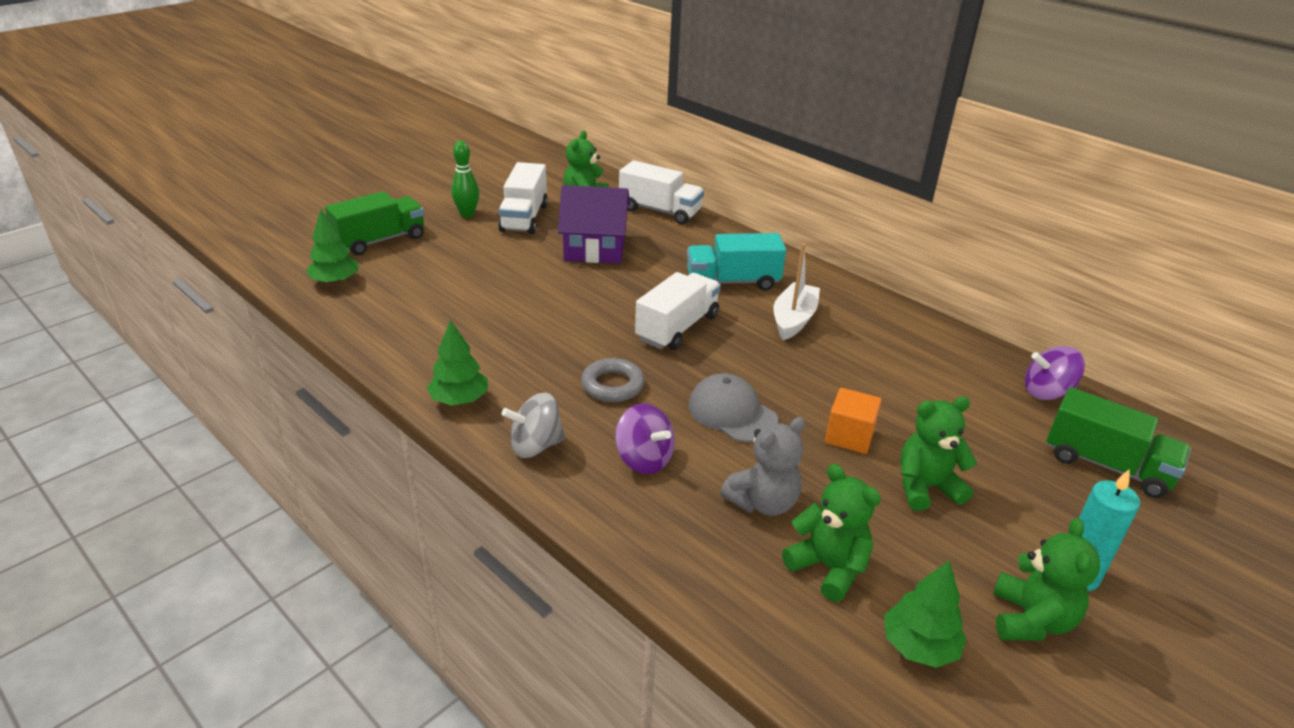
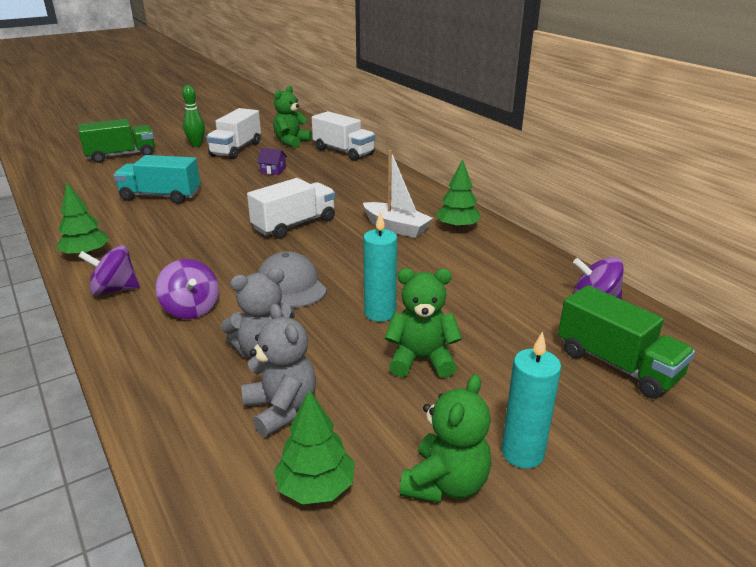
camera: 15 degrees right, 5 degrees down
green tree [306,209,358,285] -> green tree moved to [436,159,481,230]
grey spinning top [502,393,565,458] -> purple spinning top [78,245,140,296]
purple house [558,185,630,264] -> purple house [257,148,287,175], size x0.43
grey ring [581,358,644,402] -> none
turquoise truck [687,233,786,291] -> turquoise truck moved to [113,155,200,204]
white boat [774,243,820,340] -> white boat turned 90 degrees clockwise [363,150,433,238]
green teddy bear [782,464,881,602] -> grey teddy bear [241,304,316,437]
orange cube [825,388,882,454] -> turquoise candle [363,211,397,322]

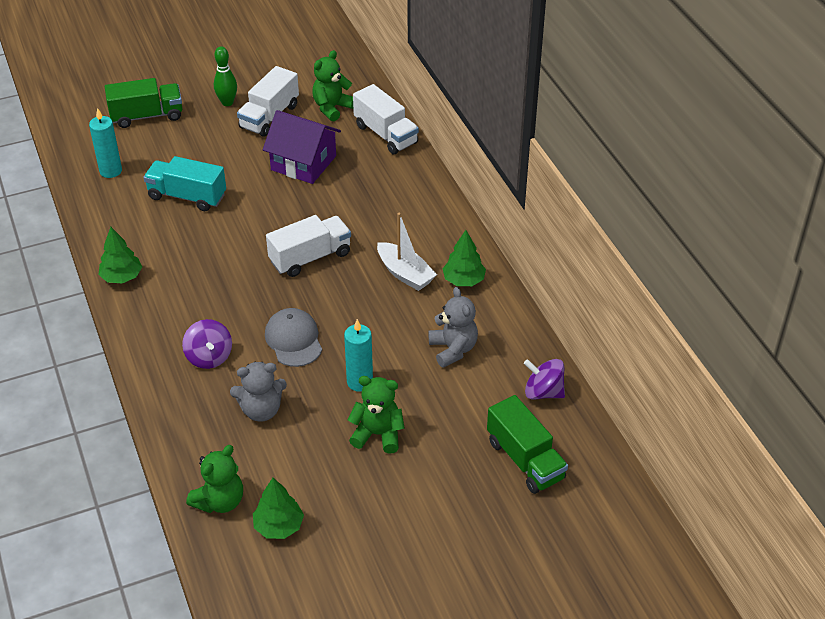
camera: 10 degrees right, 15 degrees up
purple spinning top [78,245,140,296] -> none
grey teddy bear [241,304,316,437] -> grey teddy bear moved to [428,287,478,368]
purple house [257,148,287,175] -> purple house [263,110,341,184], size x2.35
green teddy bear [400,374,491,503] -> green teddy bear moved to [186,445,243,513]
turquoise candle [502,331,561,469] -> turquoise candle moved to [89,108,122,178]

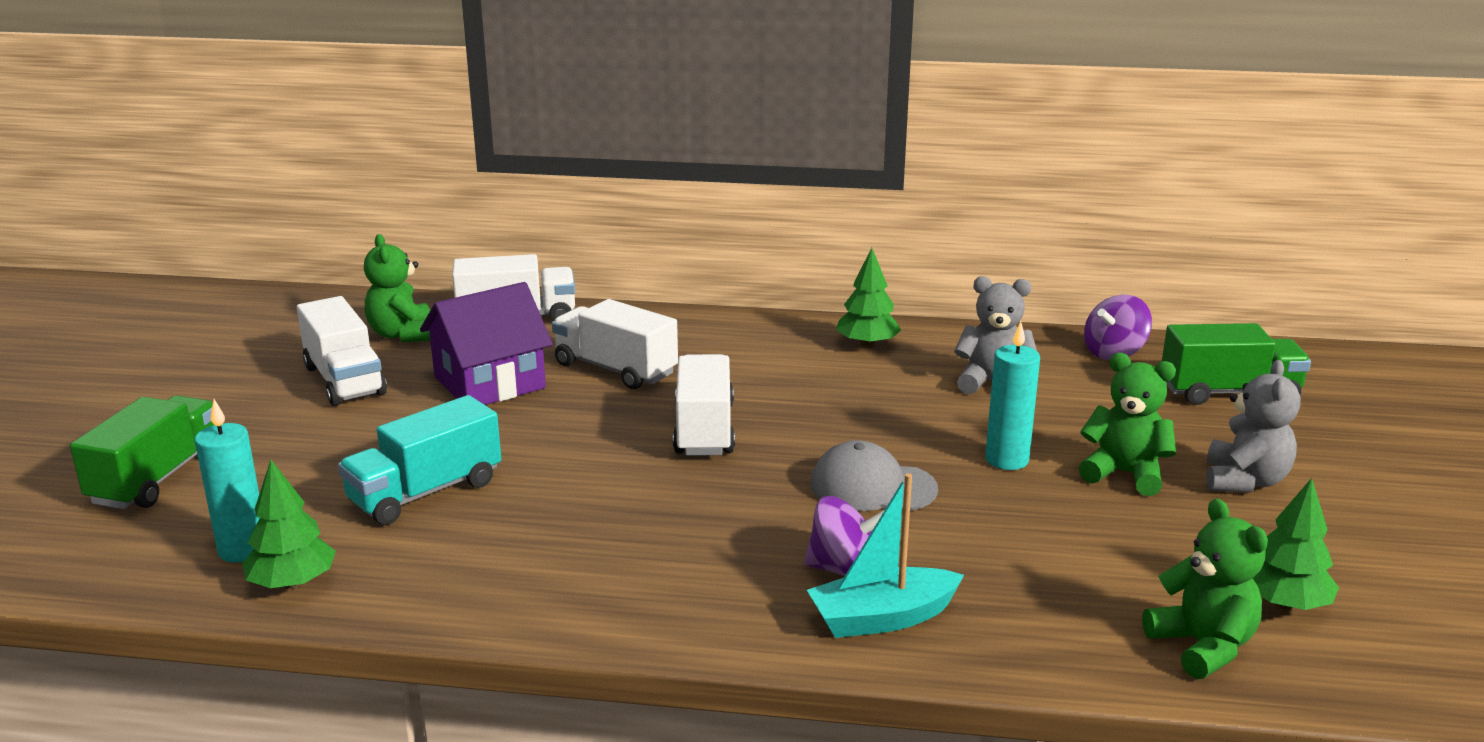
camera: 60 degrees left, 20 degrees down
green tree [98,227,142,283] -> green tree moved to [242,460,336,589]
green bowling pin [214,46,237,106] -> none
grey teddy bear [230,362,287,422] -> grey teddy bear moved to [1206,360,1301,492]
green teddy bear [347,376,405,454] -> green teddy bear turned 75 degrees clockwise [1079,353,1176,496]
white boat [377,213,437,291] -> none
none -> white truck [552,299,678,389]
none -> turquoise boat [807,473,964,638]

